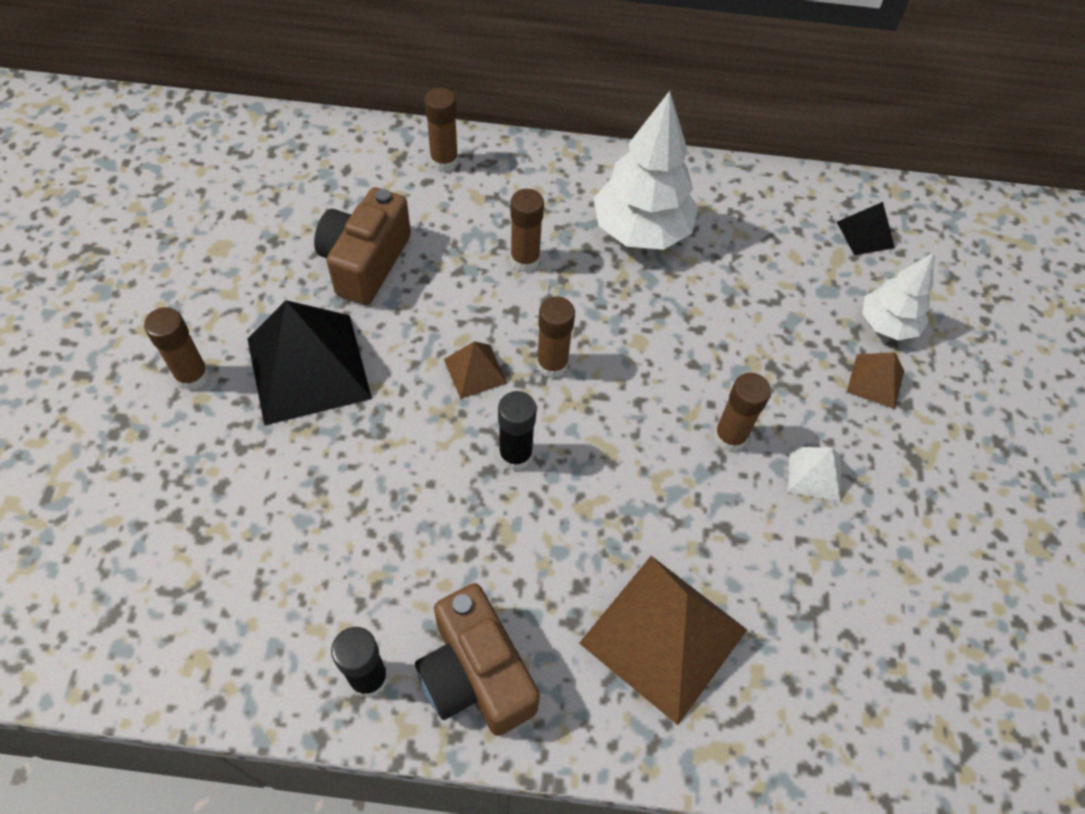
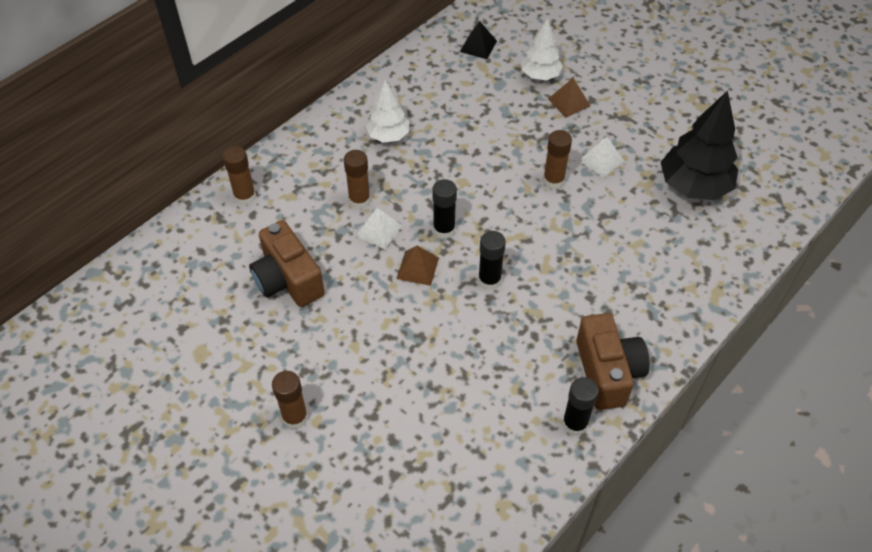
camera: 50 degrees left, 5 degrees down
black pyramid [248,300,372,426] -> none
brown camera [415,583,540,736] -> brown camera turned 105 degrees counterclockwise [576,313,650,410]
brown glue stick [536,296,575,378] -> black glue stick [432,179,457,239]
brown pyramid [579,556,747,725] -> none
white tree [594,91,698,250] -> white tree [366,80,409,143], size x0.61
none -> white pyramid [356,207,402,249]
none -> black tree [661,90,738,200]

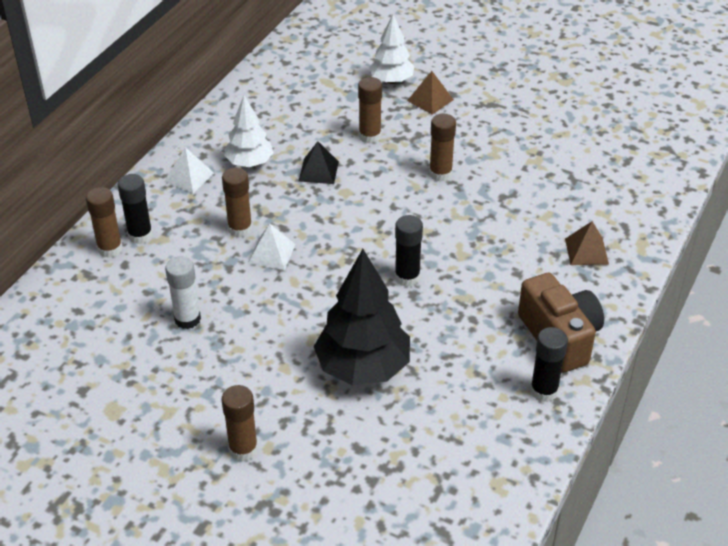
camera: 15 degrees left, 10 degrees down
brown camera [249,220,325,307] -> white glue stick [165,256,201,329]
brown pyramid [396,245,439,286] -> brown pyramid moved to [565,221,609,265]
black glue stick [432,179,457,239] -> black glue stick moved to [118,174,153,244]
black pyramid [460,21,497,59] -> black pyramid moved to [299,141,339,184]
white pyramid [579,137,624,178] -> white pyramid moved to [165,147,214,193]
black tree [661,90,738,200] -> black tree moved to [314,249,410,385]
none -> brown glue stick [358,77,382,144]

